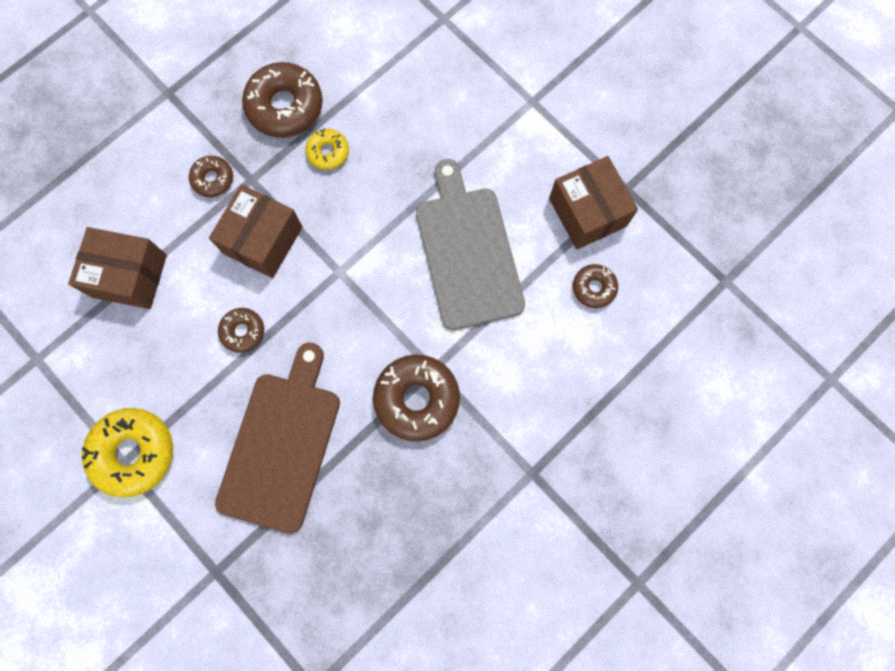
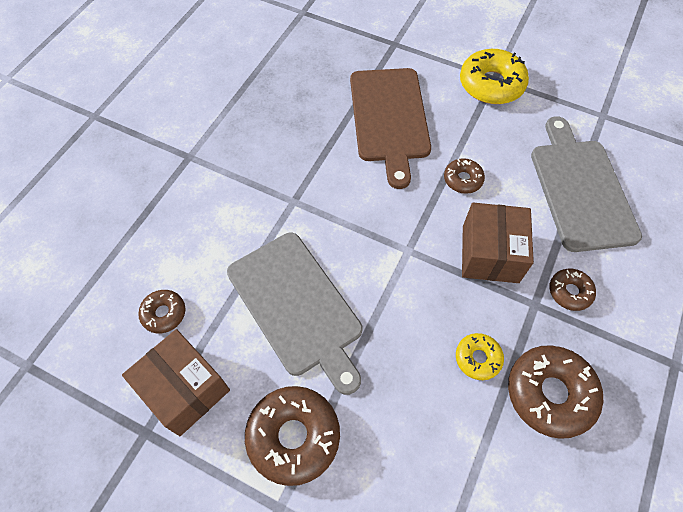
camera: 160 degrees right, 15 degrees down
brown box [68,227,167,309] -> grey cutting board [531,116,642,252]
brown donut [373,355,460,442] -> brown donut moved to [245,386,340,486]

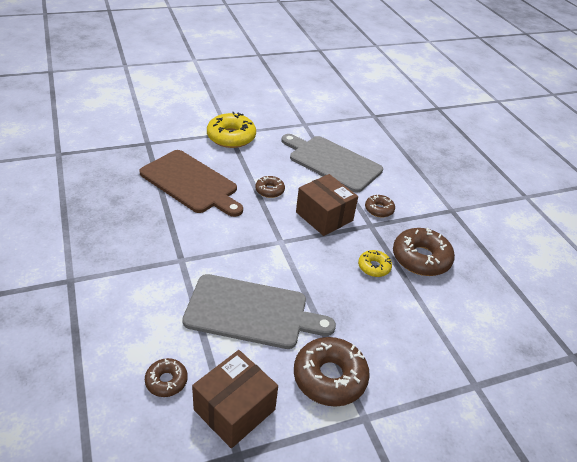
camera: 50 degrees left, 20 degrees down
brown box [122,329,230,436] -> brown box turned 45 degrees counterclockwise [192,350,278,448]

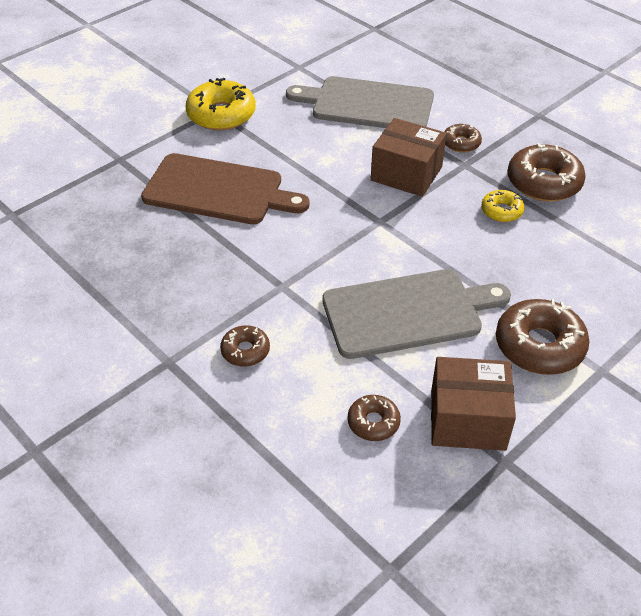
camera: 20 degrees left, 5 degrees up
brown box [192,350,278,448] -> brown box turned 75 degrees clockwise [431,357,516,451]
brown donut [255,176,285,198] -> brown donut moved to [220,325,270,367]

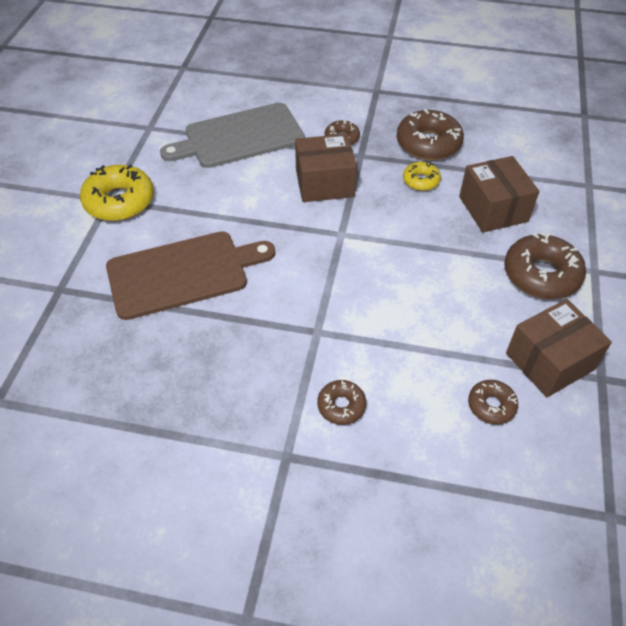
camera: 35 degrees left, 5 degrees up
grey cutting board [322,269,511,359] -> none
none -> brown box [459,156,539,233]

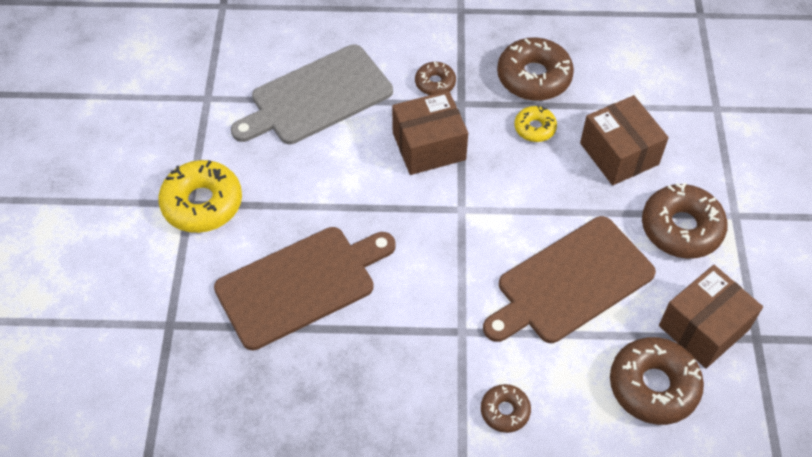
camera: 10 degrees left, 5 degrees up
brown donut [468,380,518,425] -> brown donut [610,337,704,425], size x1.85
none -> brown cutting board [483,216,656,343]

